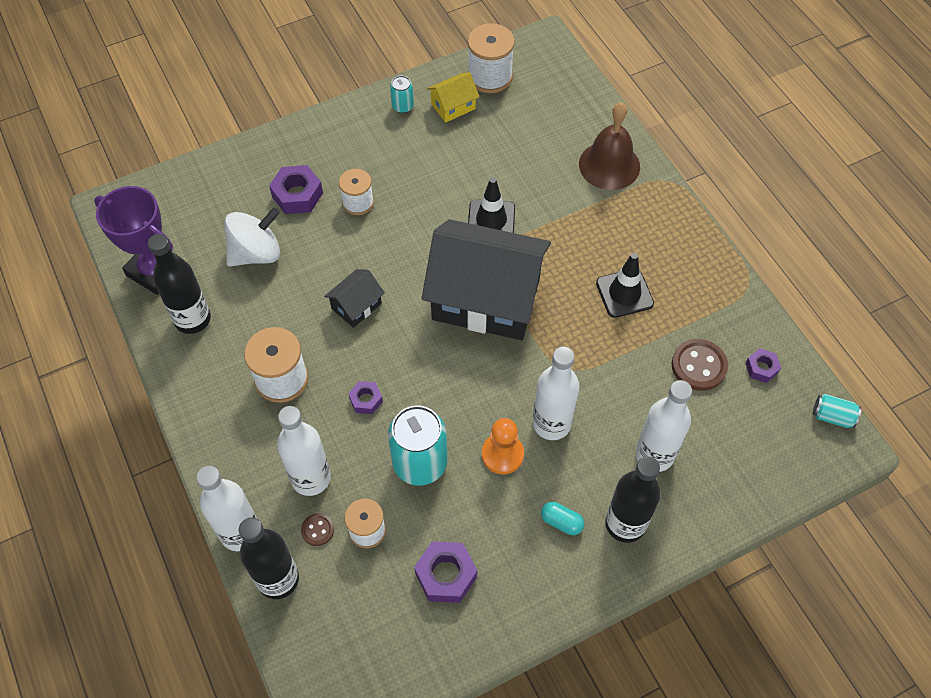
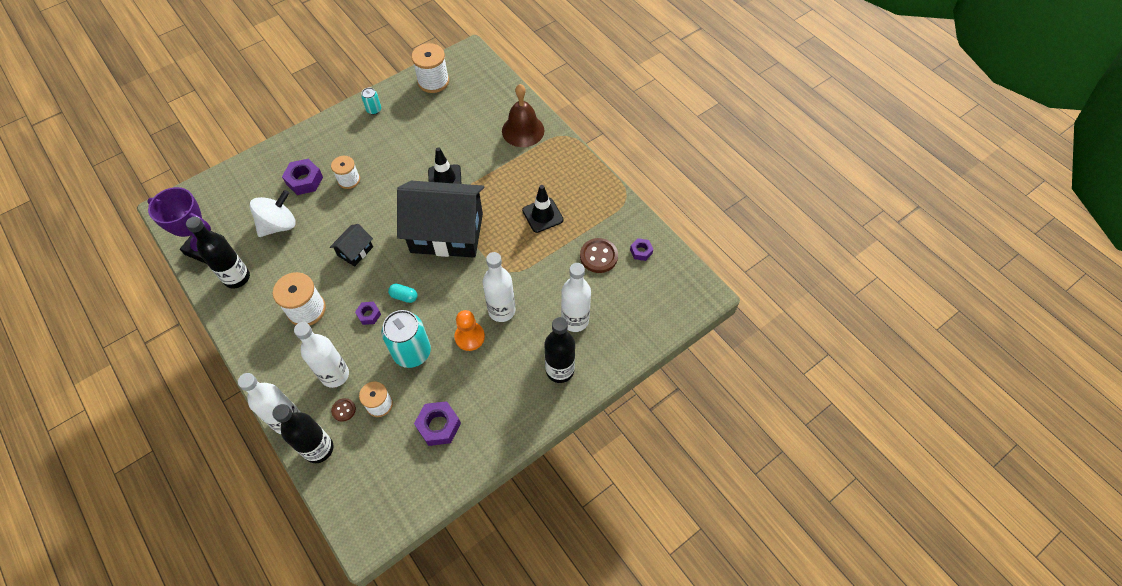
camera: 10 degrees left, 0 degrees up
yellow house [427,72,479,123] -> none
turquoise capsule [541,502,584,535] -> turquoise capsule moved to [388,284,417,303]
turquoise can [813,394,861,428] -> none

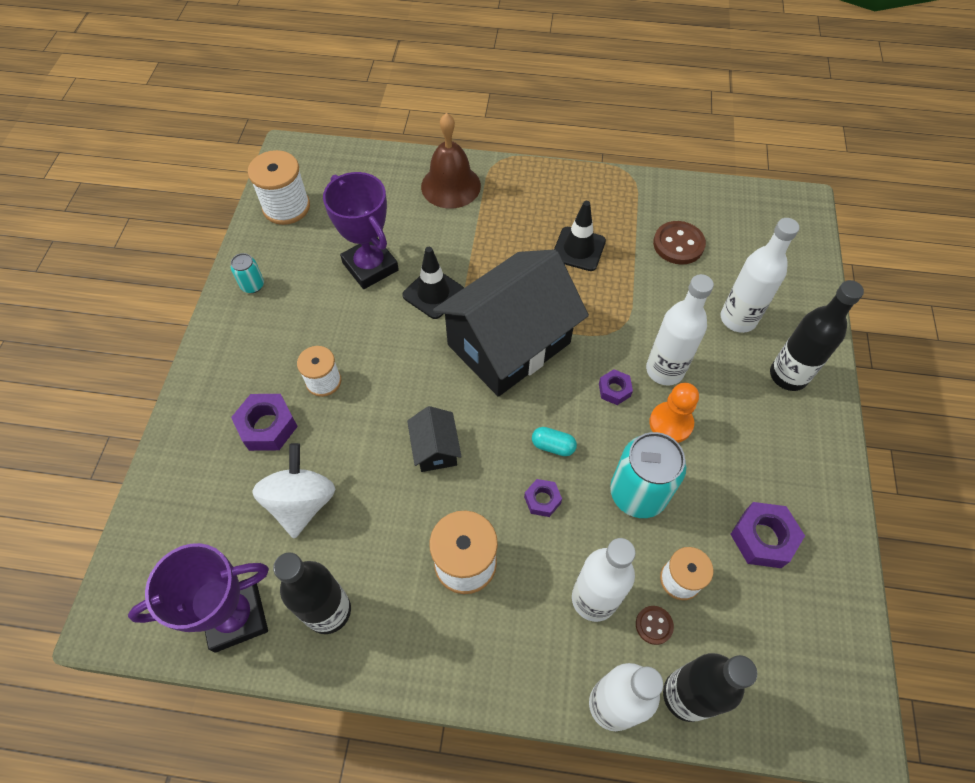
camera: 45 degrees left, 0 degrees up
turquoise capsule [388,284,417,303] -> turquoise capsule turned 45 degrees clockwise [532,427,577,456]
purple nut [630,238,653,261] -> purple nut moved to [599,369,633,405]
none -> purple trophy [323,172,399,289]

